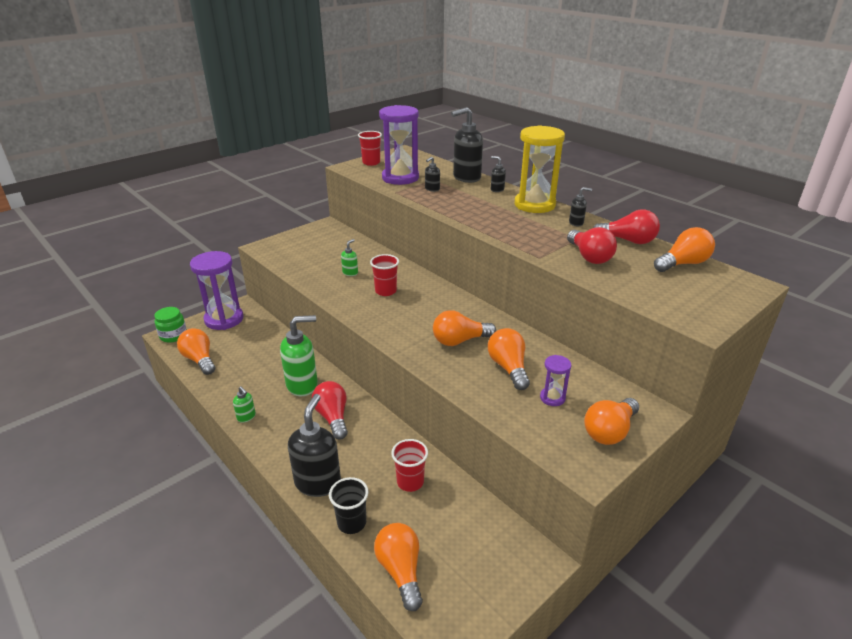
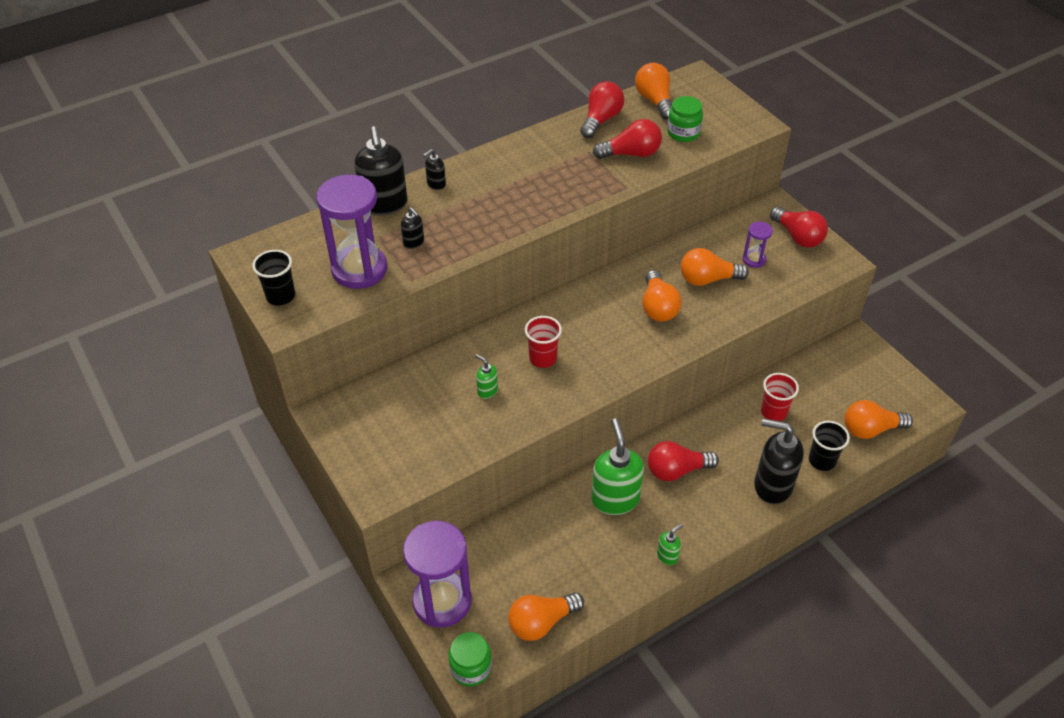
camera: 80 degrees left, 15 degrees up
red cup [358,131,382,166] -> black cup [252,250,295,305]
yellow hourglass [515,125,565,213] -> none
black soap dispenser [569,187,592,226] -> none
orange light bulb [584,398,639,445] -> red light bulb [770,207,828,248]
none -> green jar [667,96,703,142]

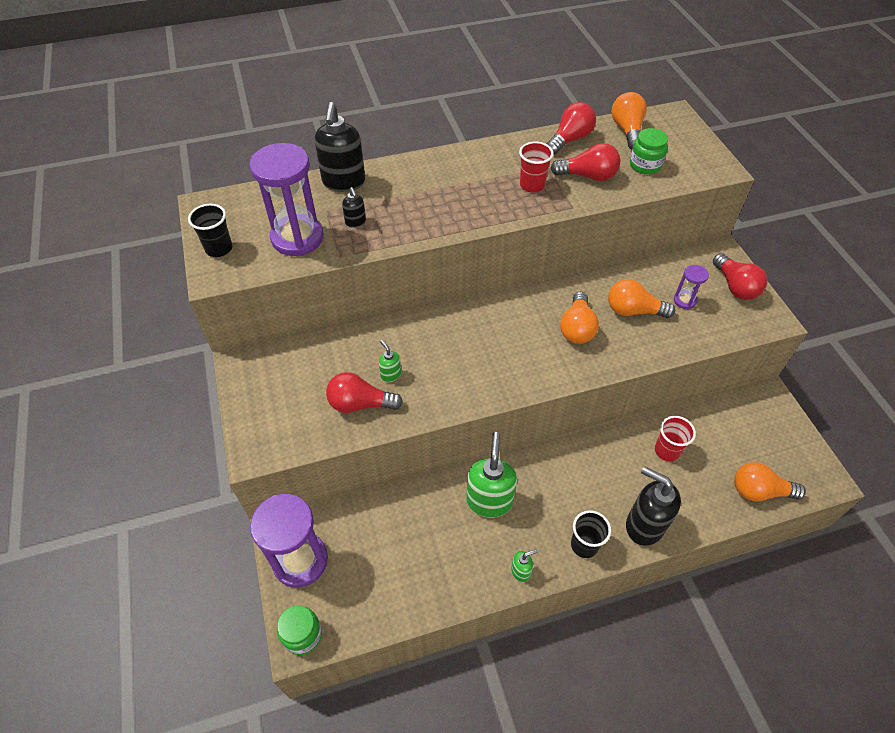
camera: 15 degrees right, 5 degrees up
black soap dispenser [423,149,446,190] -> none
orange light bulb [508,592,584,641] -> none
red cup [525,316,562,368] -> red cup moved to [519,142,554,193]
red light bulb [648,441,719,481] -> red light bulb moved to [326,372,403,413]
black cup [809,421,850,471] -> black cup moved to [571,510,611,558]

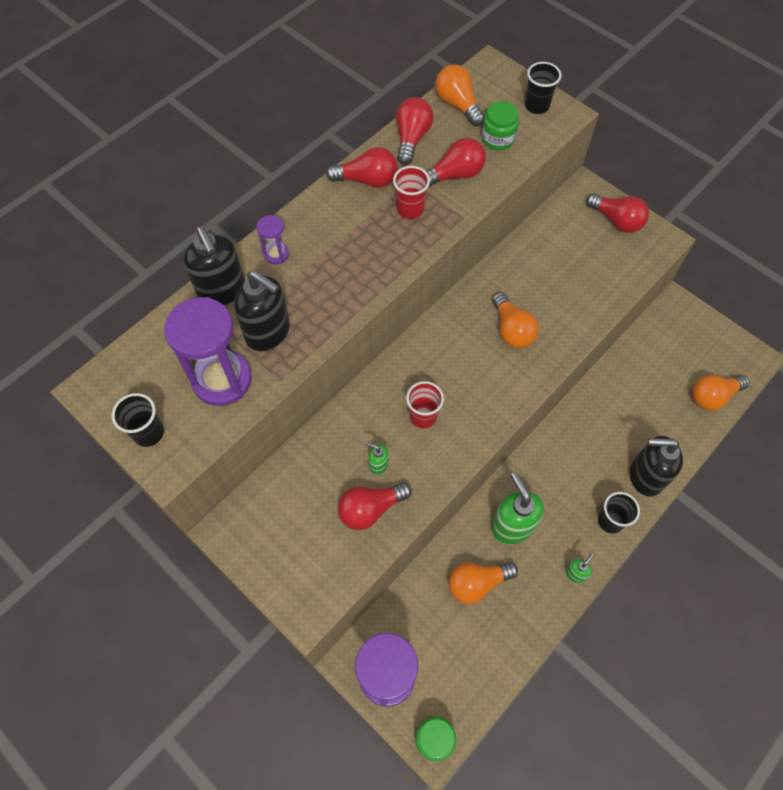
camera: 30 degrees left, 10 degrees up
black soap dispenser [342,187,366,228] -> black soap dispenser [234,270,290,352], size x2.13
orange light bulb [608,279,675,318] -> orange light bulb moved to [449,562,518,604]
red cup [655,416,696,461] -> red cup moved to [406,381,444,428]
purple hourglass [674,265,709,309] -> purple hourglass moved to [257,215,289,264]
none -> red light bulb [326,147,398,188]
none -> black cup [525,62,561,114]

